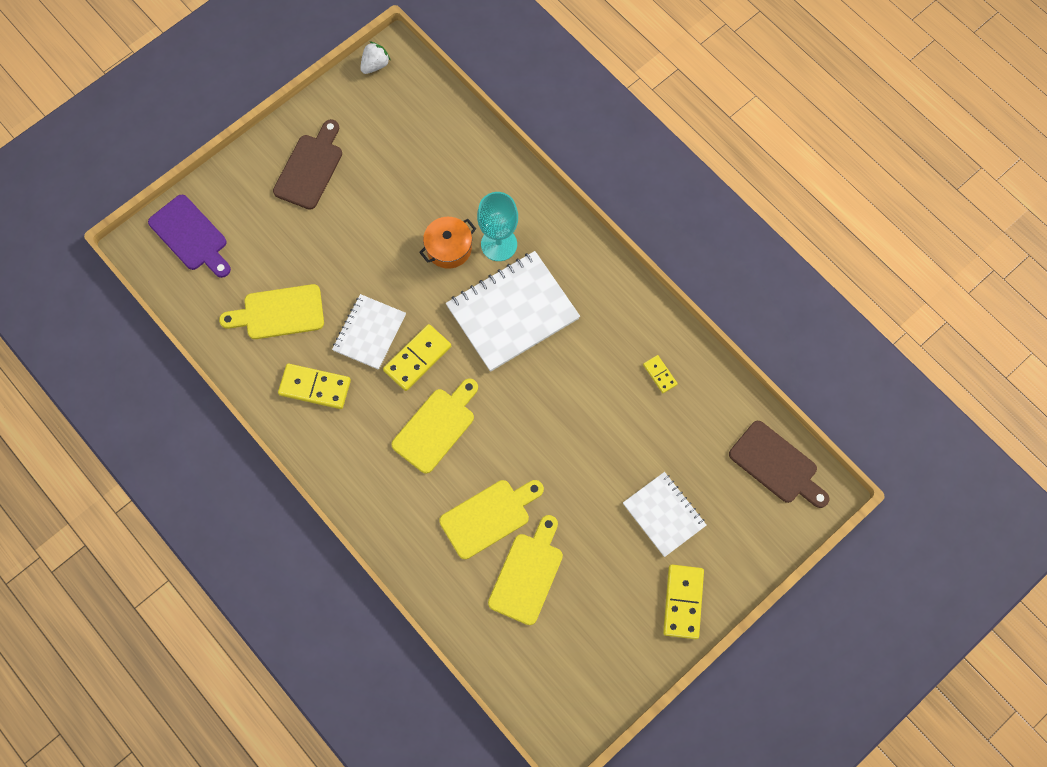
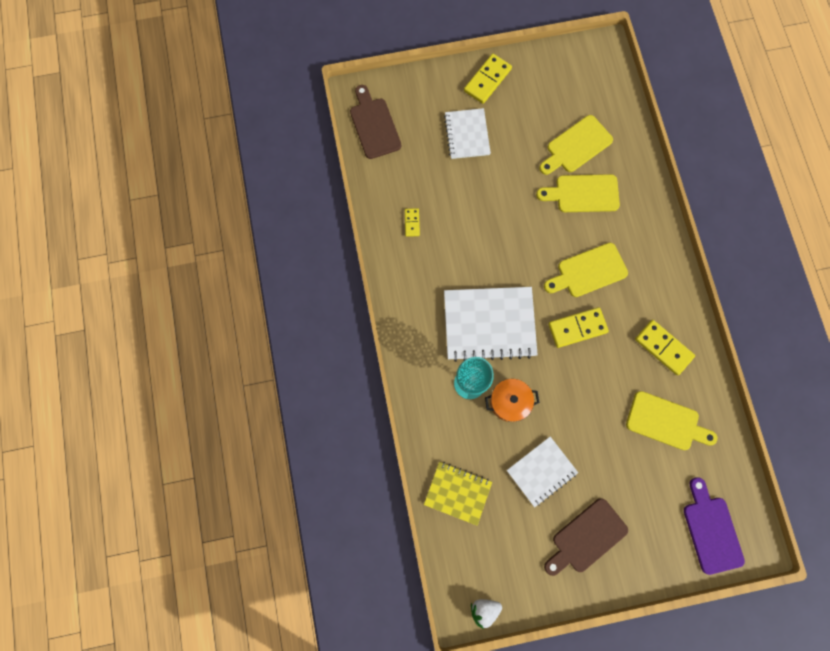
camera: 150 degrees left, 5 degrees up
white notebook [332,294,406,370] -> white notebook moved to [507,437,578,507]
none -> yellow notebook [424,462,492,526]

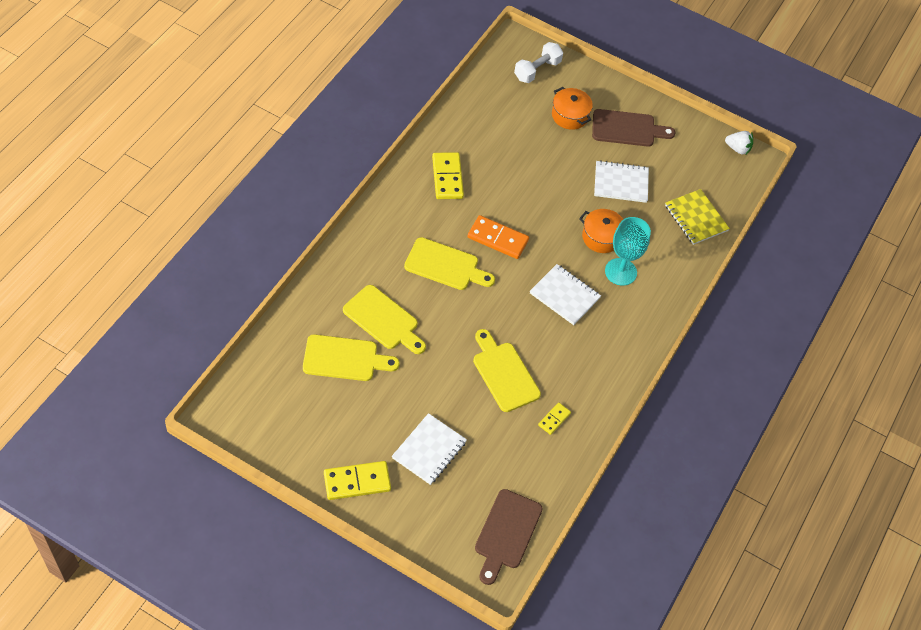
camera: 145 degrees left, 20 degrees down
white notebook [444,287,538,362] -> white notebook [530,264,601,325], size x0.61
yellow domino [548,307,609,348] -> orange domino [468,215,529,259]
yellow cutting board [626,391,717,450] -> yellow cutting board moved to [473,329,541,412]
purple cutting board [684,478,745,575] -> white dumbbell [514,42,564,83]
none -> orange pot [552,87,593,130]

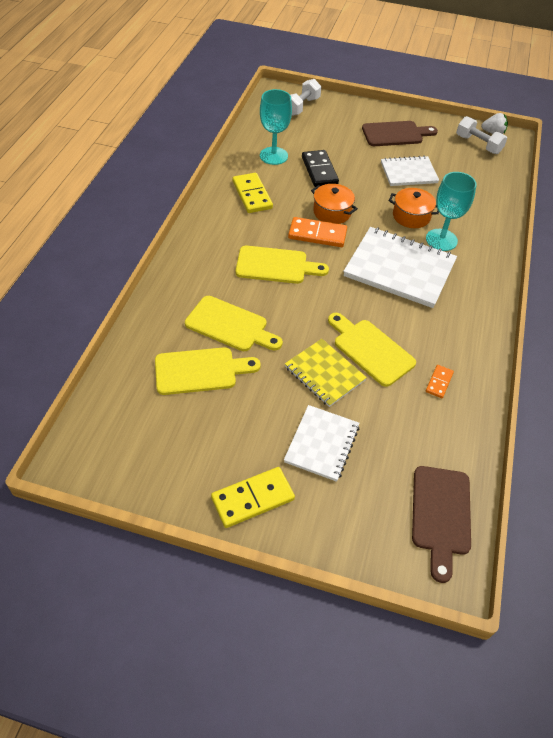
camera: 10 degrees left, 5 degrees down
white notebook [530,264,601,325] -> white notebook [343,227,457,308], size x1.65
yellow domino [538,403,571,435] -> orange domino [426,365,454,398]
orange pot [552,87,593,130] -> orange pot moved to [311,184,358,224]
yellow notebook [665,189,730,245] -> yellow notebook moved to [285,339,367,407]
none -> turquoise goblet [260,89,292,165]
none -> black domino [302,150,339,187]
none -> white dumbbell [456,116,507,154]

